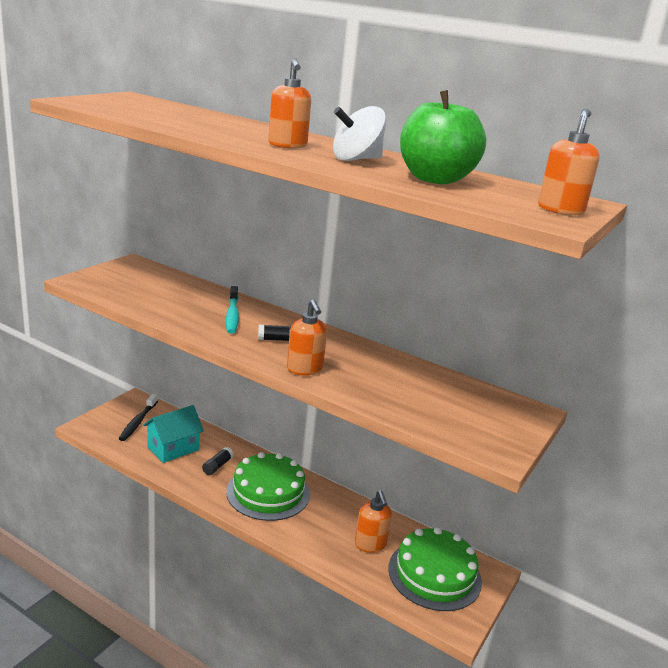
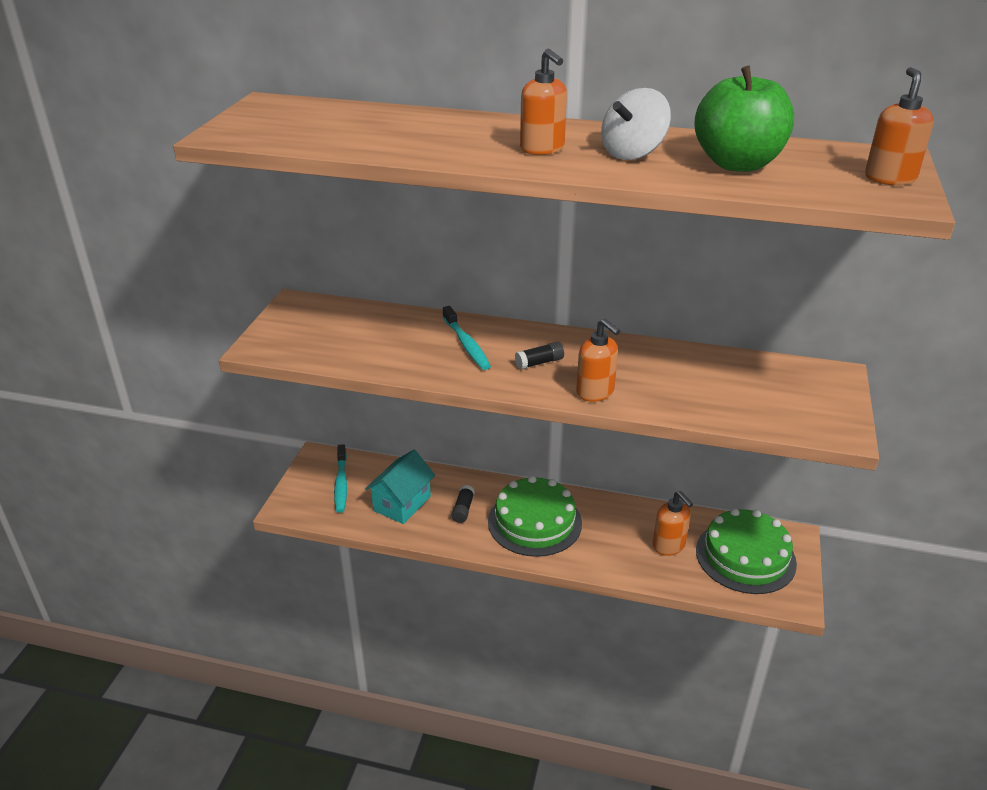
camera: 15 degrees left, 10 degrees up
black toothbrush [119,394,158,441] -> turquoise toothbrush [334,444,347,513]

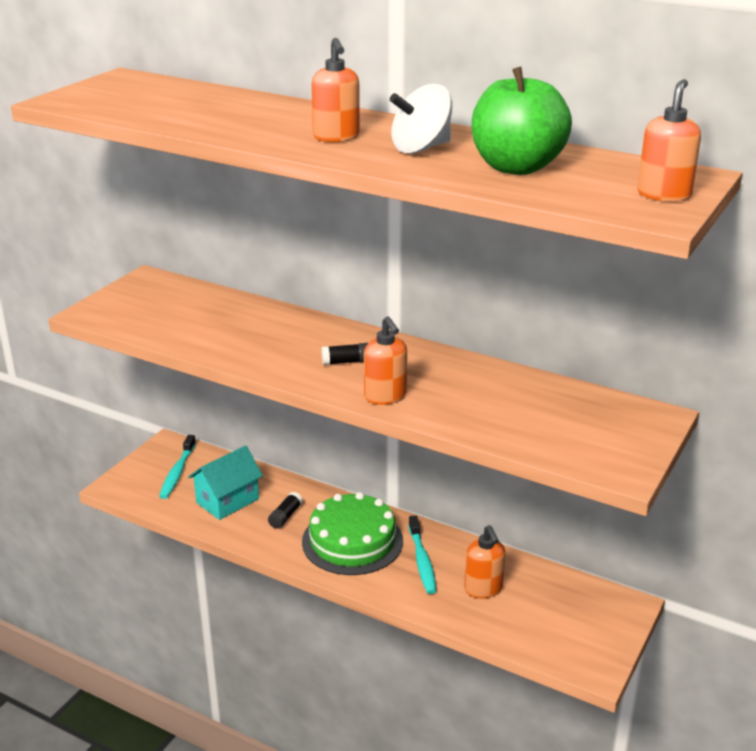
camera: 15 degrees right, 5 degrees down
turquoise toothbrush [443,306,491,370] -> turquoise toothbrush moved to [409,516,437,594]
green cake [696,508,797,594] -> none

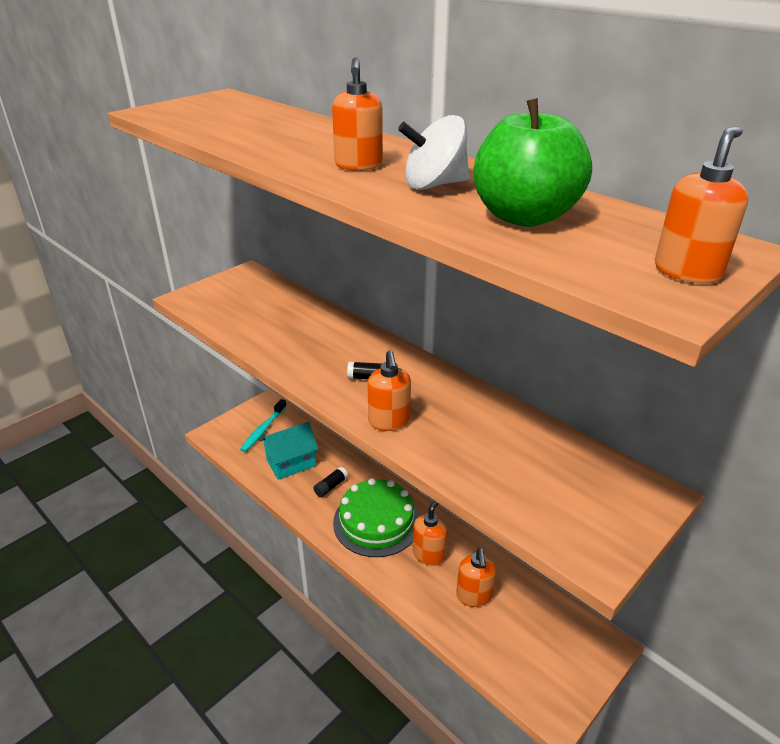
camera: 15 degrees right, 5 degrees up
turquoise toothbrush [409,516,437,594] -> orange soap dispenser [413,500,447,566]

